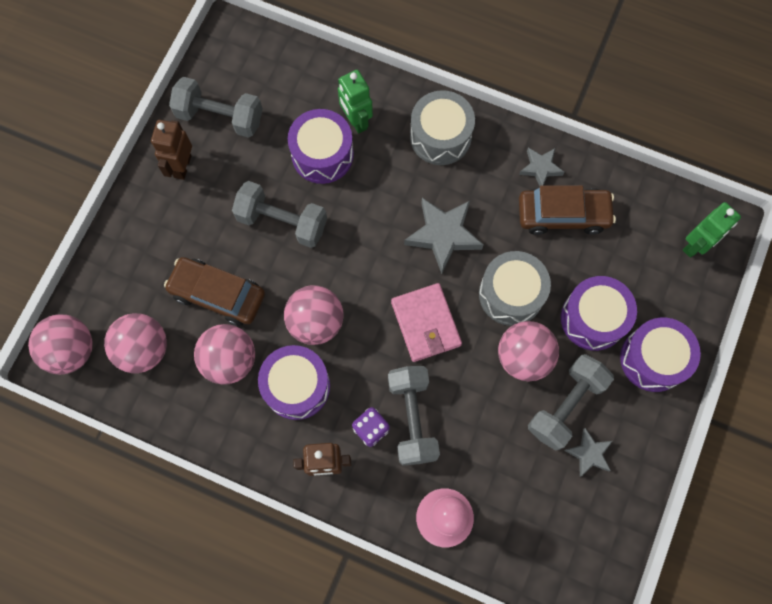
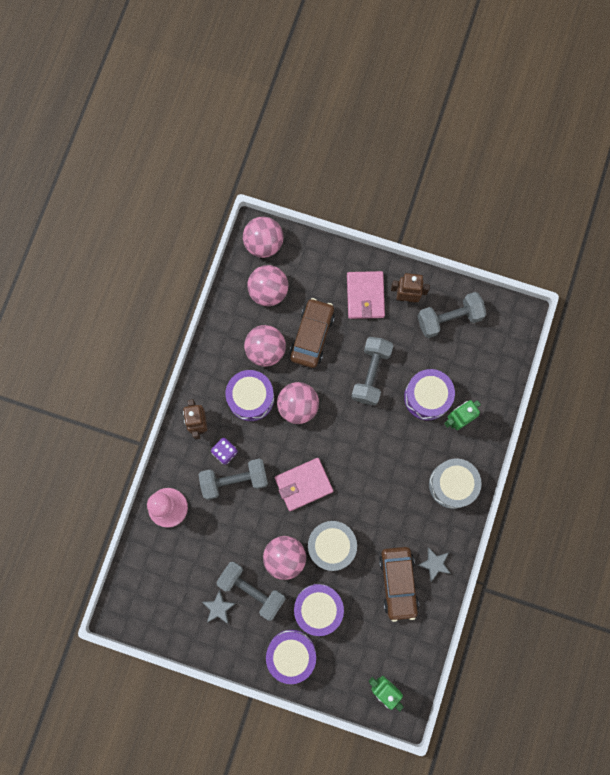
camera: 85 degrees right, 5 degrees up
grey dumbbell [169,77,263,138] -> grey dumbbell turned 60 degrees clockwise [418,292,486,338]
grey star [404,198,484,274] -> none
none -> pink wallet [347,271,385,319]

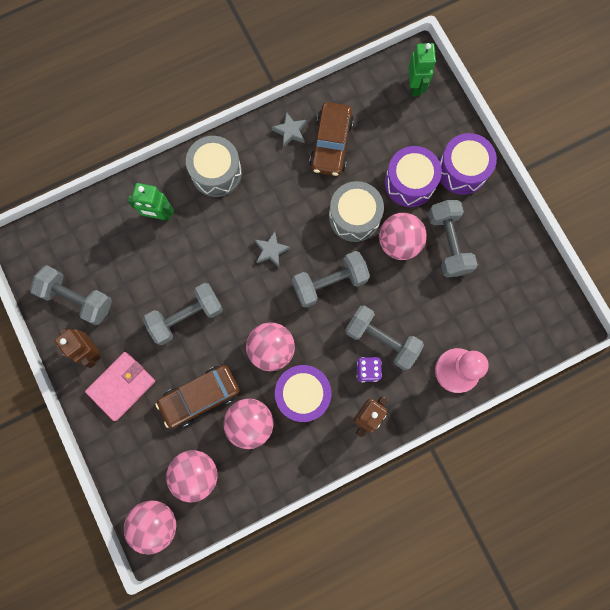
camera: 135 degrees left, 0 degrees up
grey star [202,590,236,624] -> grey star moved to [255,231,291,267]
pink wallet [275,458,333,511] -> grey dumbbell [292,251,370,308]
brown car [379,547,419,622] -> brown car turned 150 degrees clockwise [309,102,354,176]
purple drum [404,369,455,420] -> none

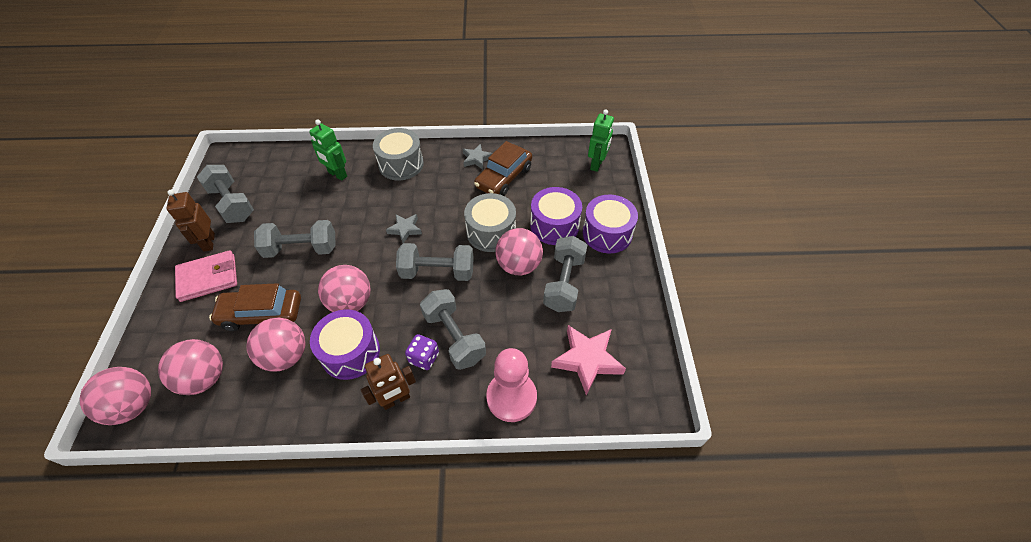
camera: 25 degrees right, 25 degrees down
none -> pink star [551,325,626,396]

